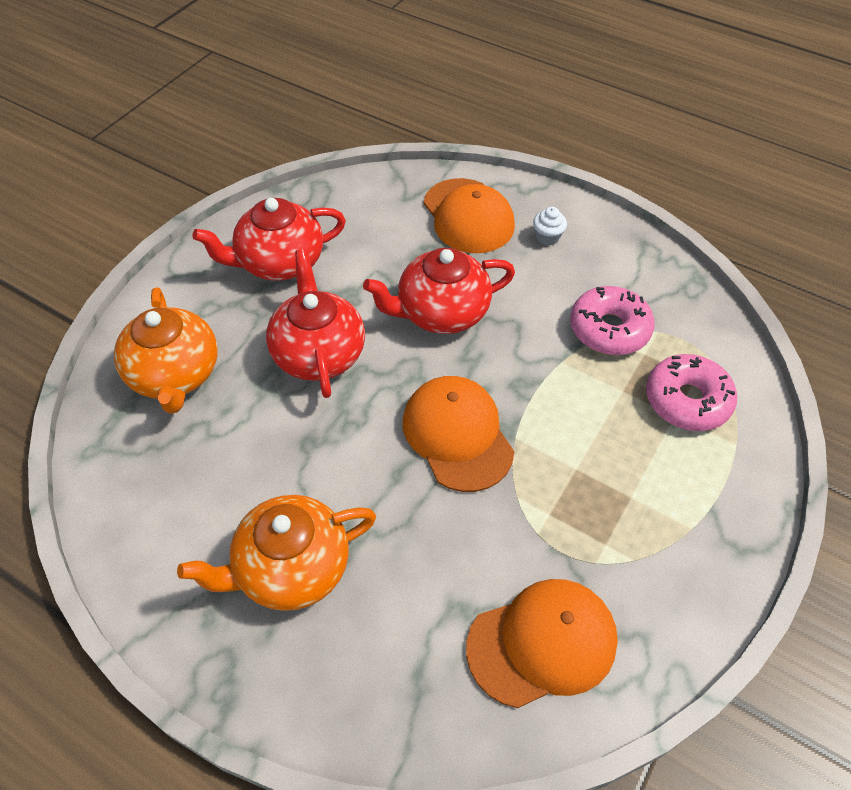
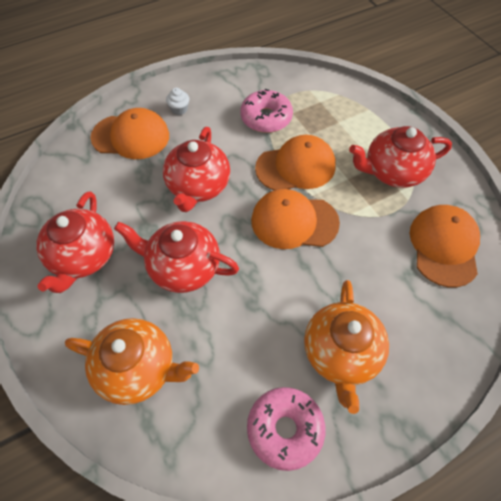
camera: 60 degrees left, 5 degrees up
pink donut [646,354,737,431] -> pink donut moved to [247,387,325,471]
none -> orange cap [255,135,336,190]
none -> red teapot [349,126,452,188]

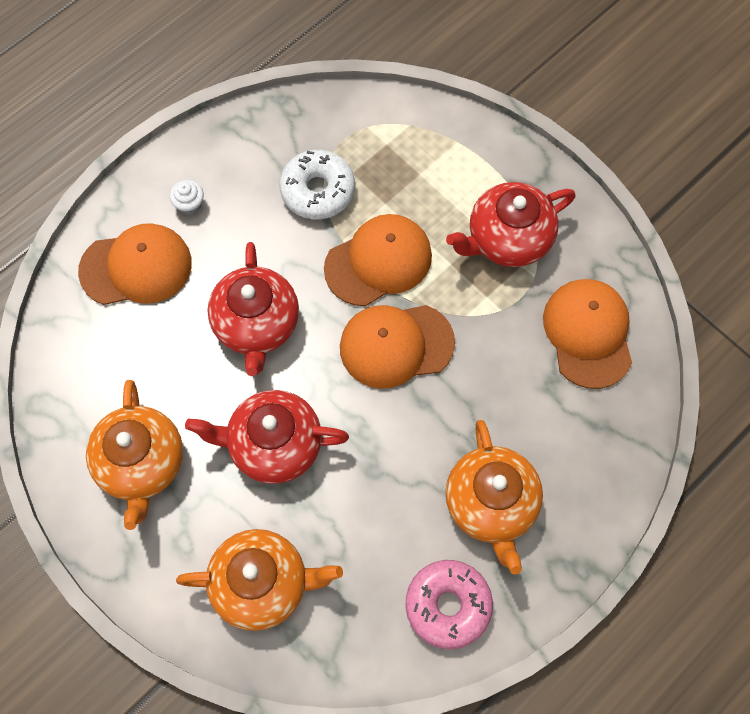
camera: 15 degrees left, 10 degrees up
red teapot [36,191,114,293] -> orange teapot [86,380,183,530]
pink donut [240,88,293,133] -> white donut [280,150,355,220]

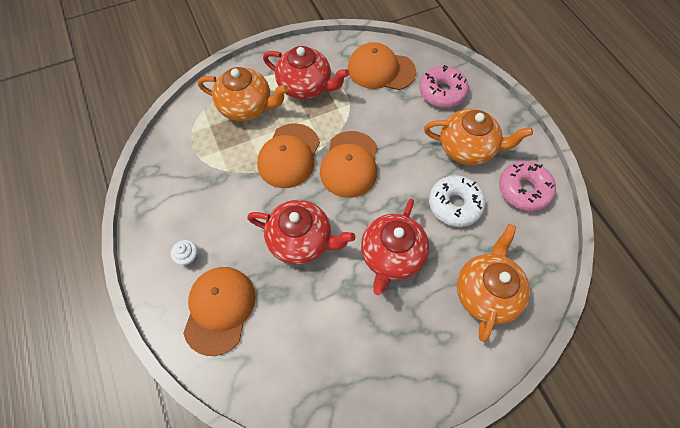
camera: 70 degrees left, 5 degrees down
orange teapot [86,380,183,530] -> orange teapot moved to [198,67,289,121]
white donut [280,150,355,220] -> white donut moved to [429,175,486,227]
orange cap [324,214,432,306] -> orange cap turned 150 degrees counterclockwise [257,123,320,188]
red teapot [446,182,575,267] -> red teapot turned 60 degrees counterclockwise [263,46,349,99]
none -> pink donut [419,65,469,108]

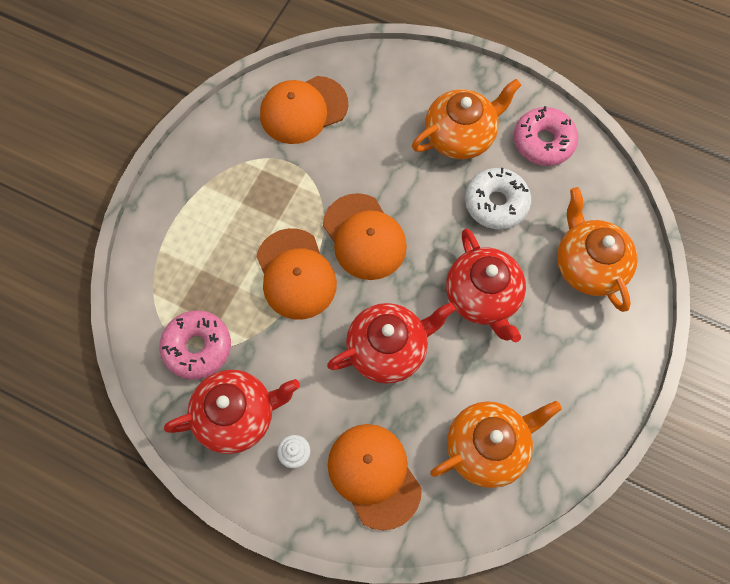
camera: 40 degrees left, 5 degrees up
orange teapot [198,67,289,121] -> orange teapot moved to [430,401,562,488]
red teapot [263,46,349,99] -> red teapot moved to [164,370,300,454]
pink donut [419,65,469,108] -> pink donut moved to [159,310,231,379]

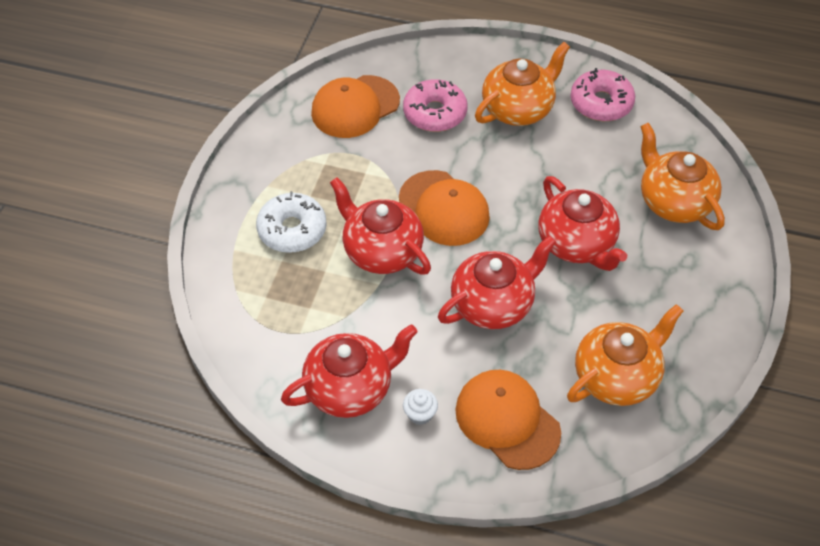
camera: 10 degrees left, 15 degrees down
pink donut [159,310,231,379] -> pink donut moved to [403,79,468,132]
orange cap [256,228,337,320] -> red teapot [330,178,431,274]
white donut [465,168,531,230] -> white donut moved to [256,191,327,253]

